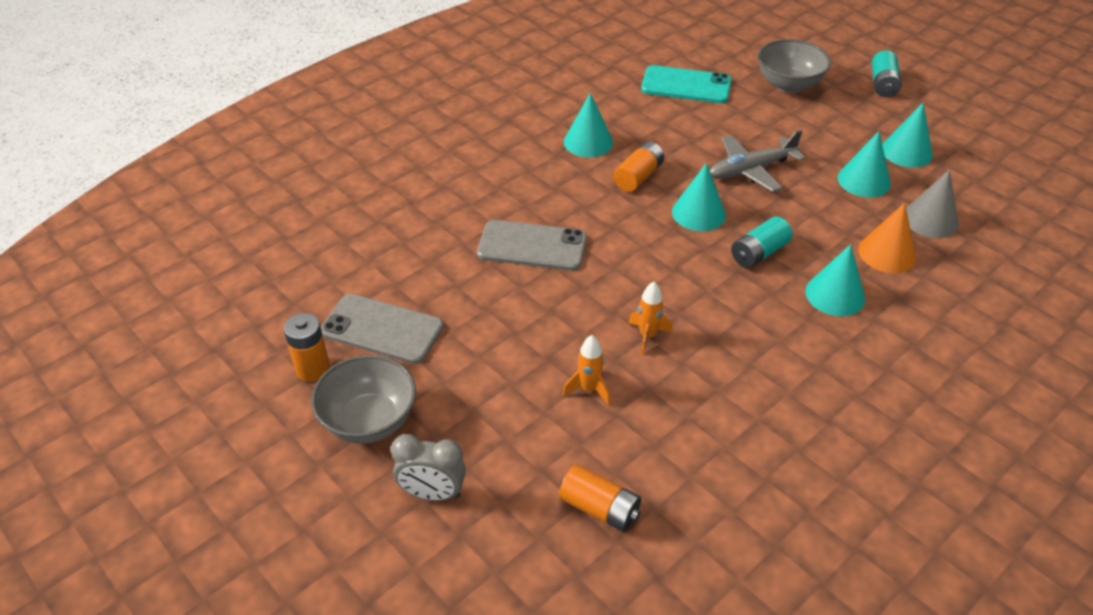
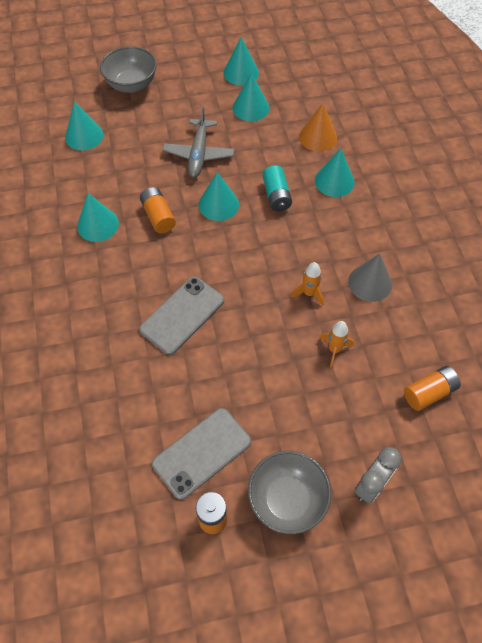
camera: 60 degrees left, 15 degrees up
turquoise phone [641,65,732,103] -> turquoise cone [65,102,103,151]
turquoise battery [872,50,902,97] -> none
grey cone [906,170,959,238] -> grey cone moved to [348,254,392,302]

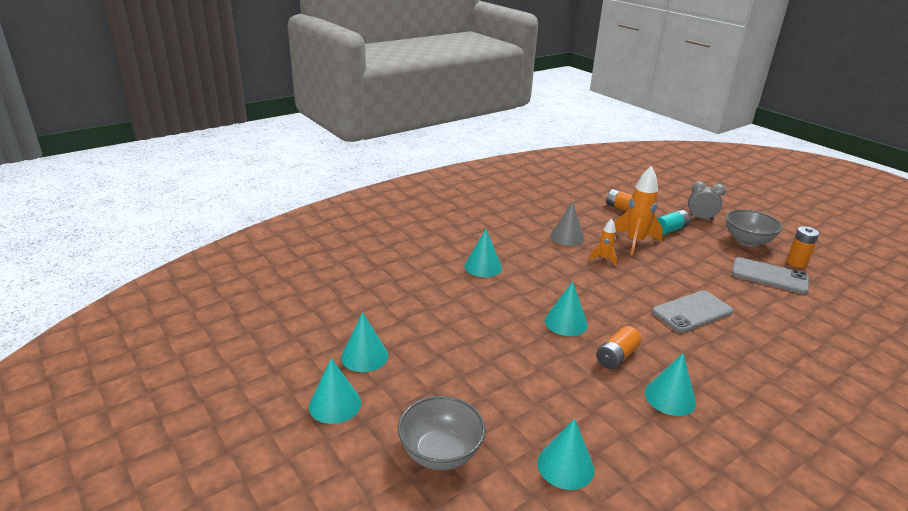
camera: 115 degrees left, 30 degrees down
grey phone [139,277,224,355] -> grey phone turned 45 degrees counterclockwise [652,290,733,333]
grey plane [162,107,235,178] -> none
turquoise cone [232,72,269,121] -> turquoise cone moved to [309,358,361,424]
turquoise battery [262,165,292,211] -> turquoise battery moved to [657,210,690,235]
orange cone [299,103,337,152] -> none
orange rocket [320,321,354,367] -> orange rocket [615,166,663,256], size x1.88

